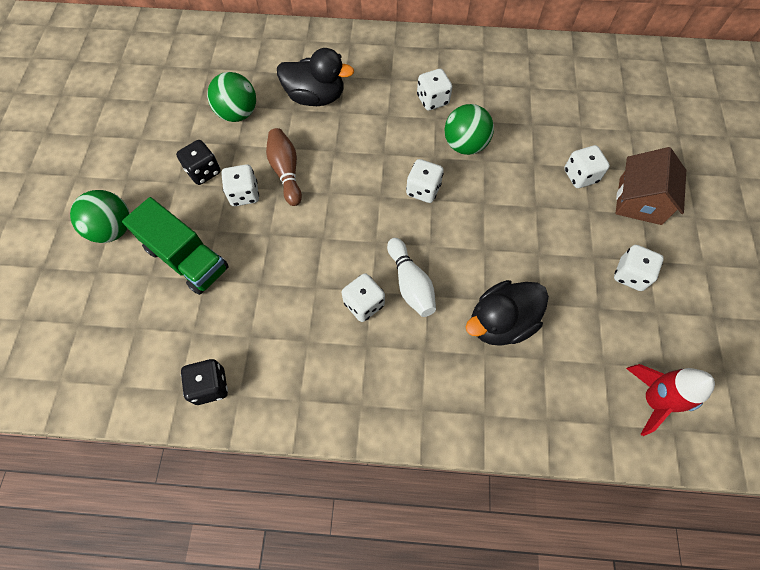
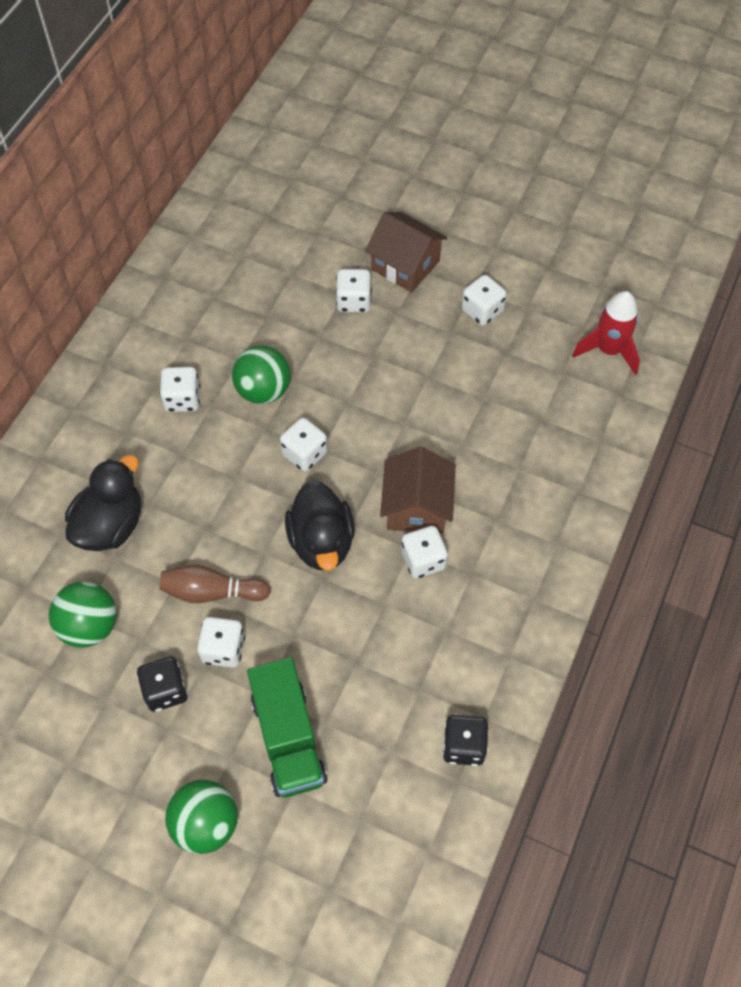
camera: 70 degrees left, 5 degrees down
green truck [122,197,229,295] -> green truck turned 105 degrees clockwise [247,657,327,797]
white bowling pin [387,238,436,317] -> brown house [380,447,455,534]
black duck [466,280,549,346] -> black duck moved to [285,480,355,571]

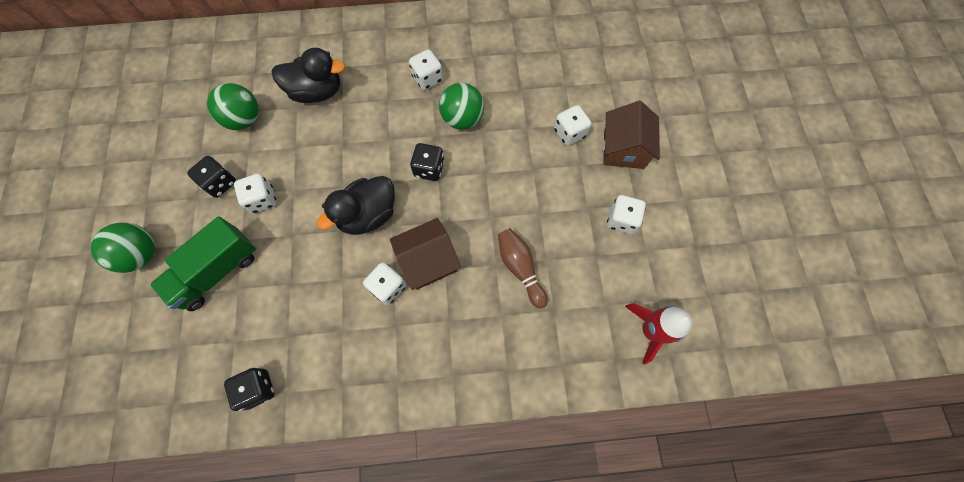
camera: 60 degrees right, 10 degrees up
brown bowling pin [159,565,271,603] -> brown bowling pin moved to [498,228,548,308]
white dice [280,418,328,472] -> black dice [410,143,445,181]

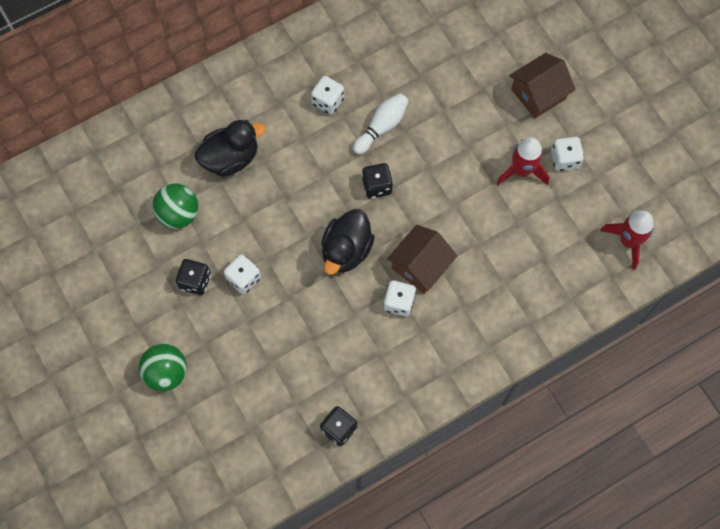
camera: 25 degrees left, 0 degrees up
green truck [150,216,256,311] -> none
green ball [439,83,484,130] -> white bowling pin [353,93,409,154]
brown bowling pin [498,228,548,308] -> none
white dice [554,105,592,146] -> none
brown house [603,101,660,169] -> brown house turned 75 degrees clockwise [509,53,576,119]
none -> red rocket [497,137,549,185]

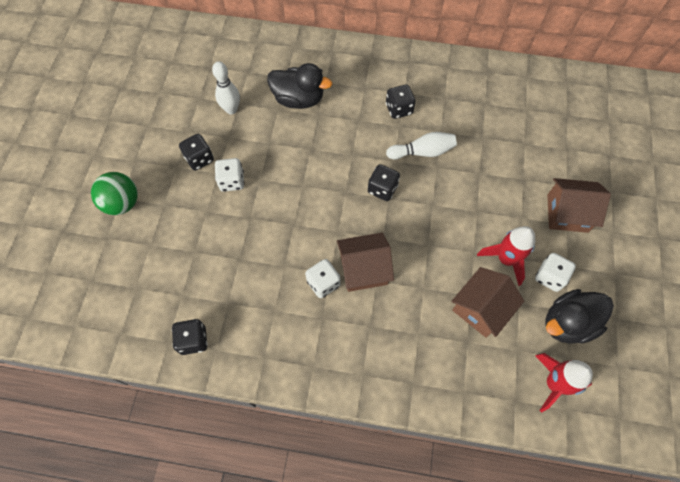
camera: 40 degrees right, 5 degrees down
green ball [153,184,198,229] -> white bowling pin [212,61,240,114]
white dice [311,76,344,115] -> black dice [386,85,416,119]
black duck [321,209,375,275] -> black duck moved to [546,289,614,344]
none -> brown house [451,267,524,338]

